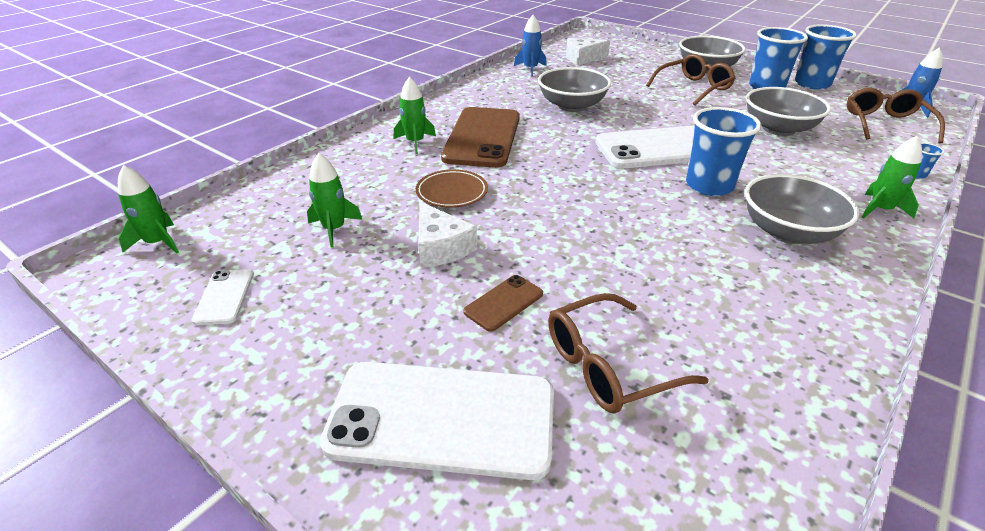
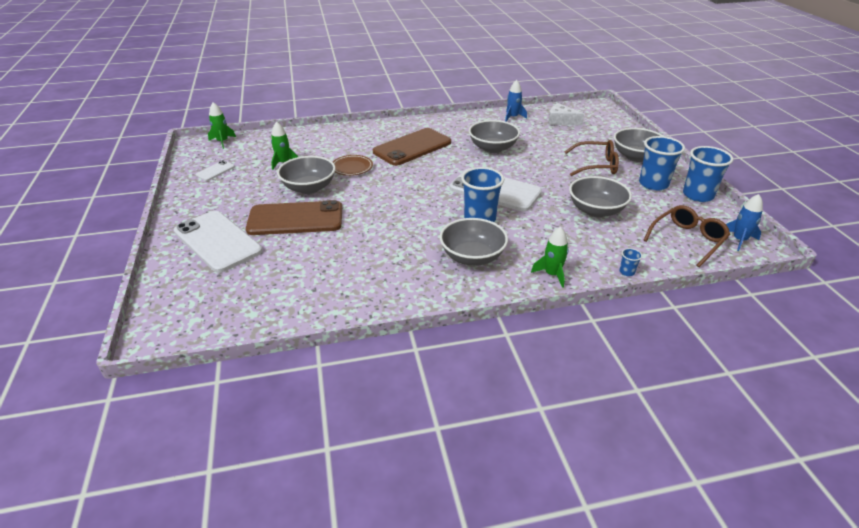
camera: 40 degrees right, 0 degrees up
green rocket [394,77,436,154] -> none
white cheese [418,201,477,268] -> grey bowl [277,156,336,194]
brown phone [463,275,543,332] -> brown phone [246,200,342,235], size x2.24
brown glasses [548,293,709,413] -> none

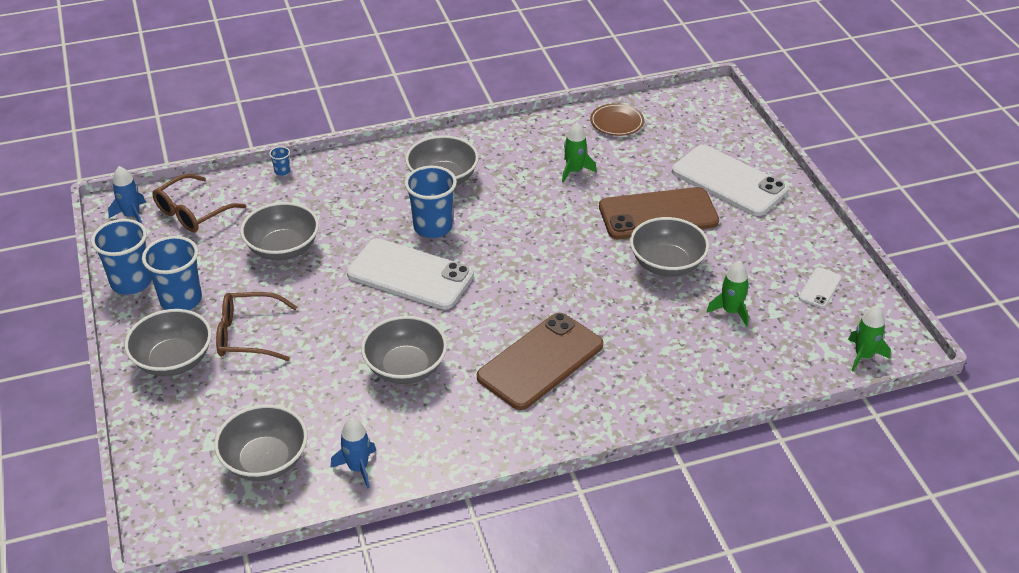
camera: 175 degrees right, 5 degrees up
brown plate [333,155,373,176] -> brown plate moved to [590,103,644,136]
green rocket [531,227,569,288] -> green rocket moved to [562,122,597,183]
white cheese [548,103,584,125] -> grey bowl [214,405,308,481]

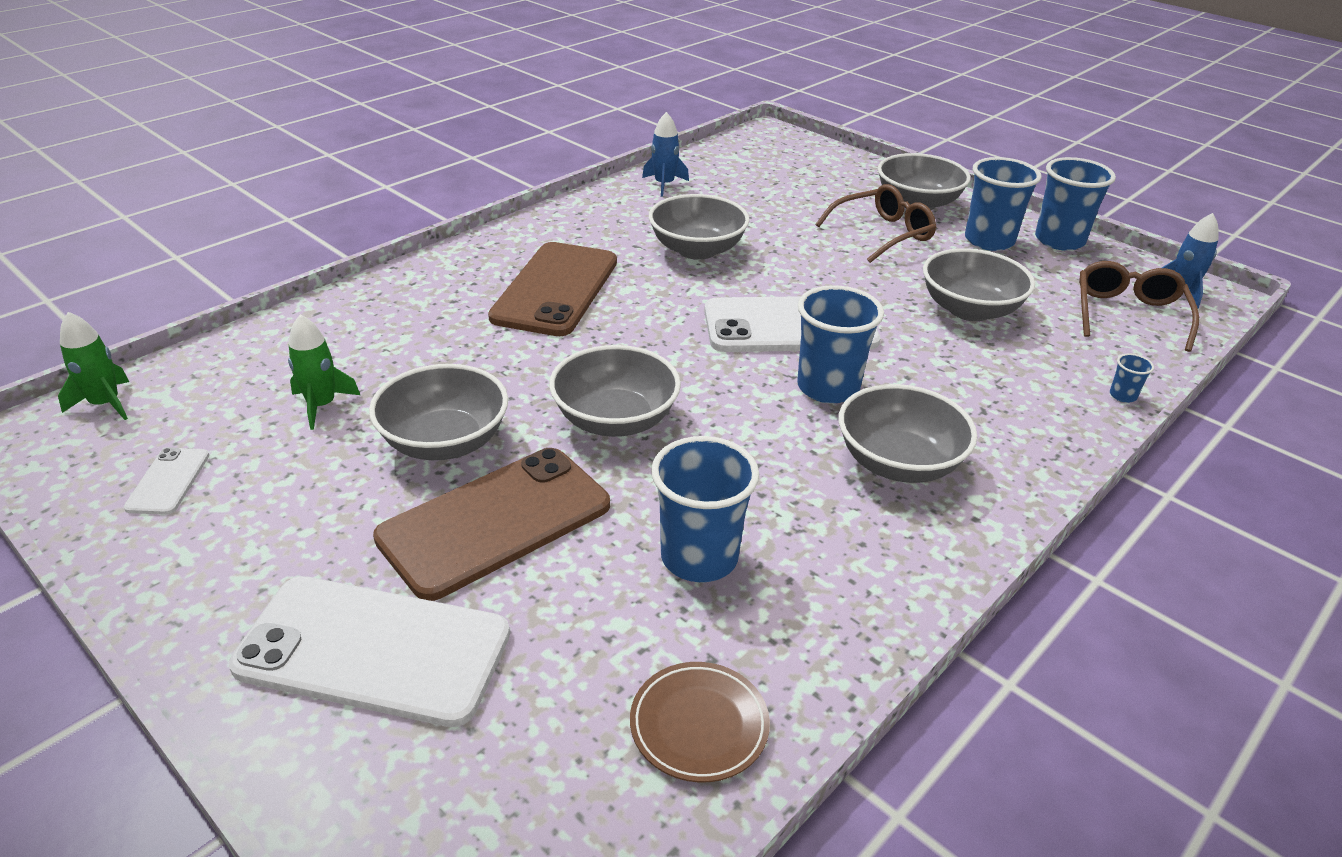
camera: 150 degrees right, 5 degrees down
grey bowl [214,405,308,481] -> grey bowl moved to [549,345,681,437]
green rocket [562,122,597,183] -> blue cup [651,436,759,582]

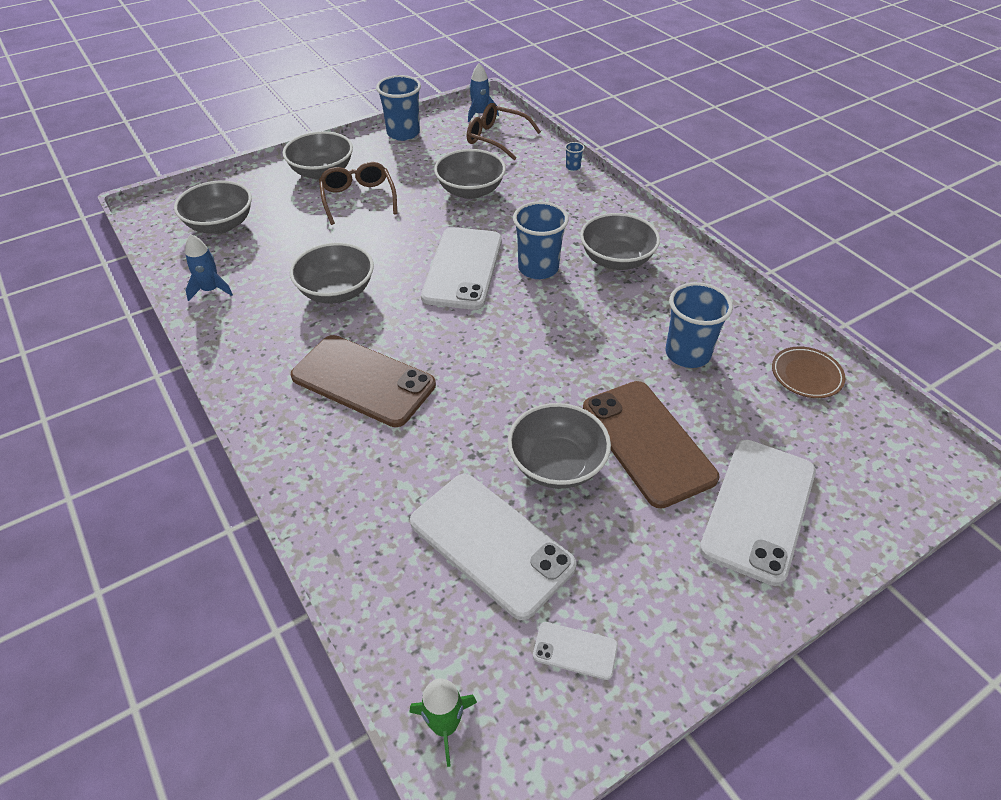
camera: 75 degrees left, 10 degrees up
green rocket [288,314,360,430] -> white phone [410,474,577,620]
grey bowl [549,345,681,437] -> grey bowl moved to [174,181,252,234]
blue cup [965,157,1042,251] -> none

